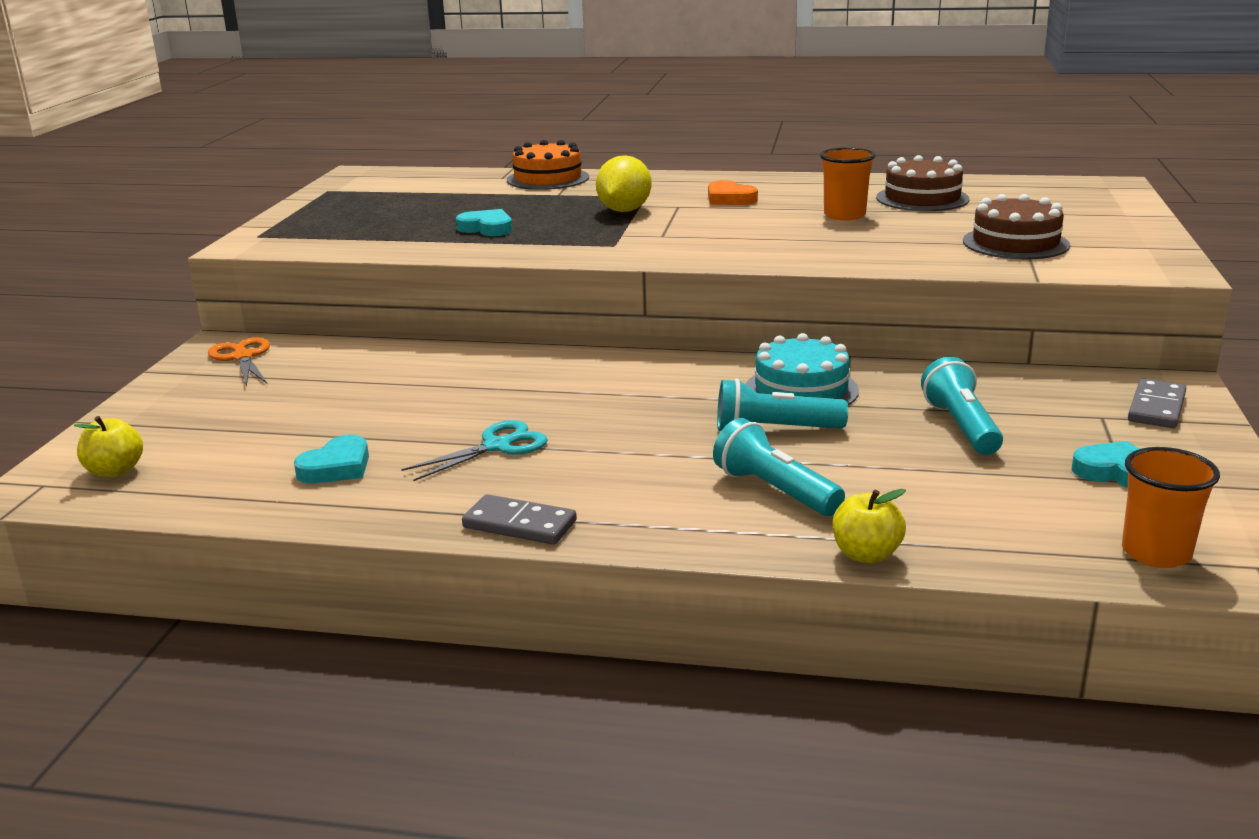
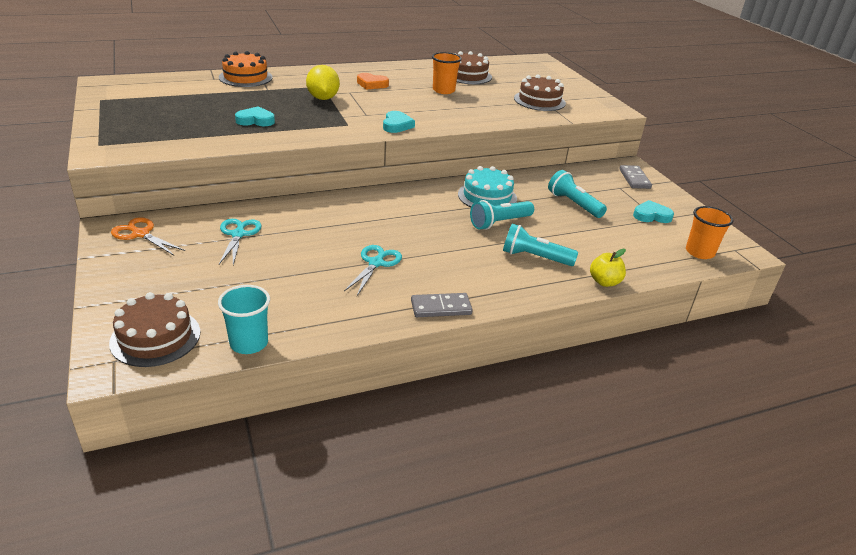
camera: 35 degrees left, 10 degrees up
yellow apple [74,416,143,477] -> brown cake [109,292,201,367]
turquoise heart [294,435,369,484] -> turquoise heart moved to [383,111,415,133]
none -> turquoise cup [218,285,270,354]
none -> turquoise scissors [219,219,262,265]

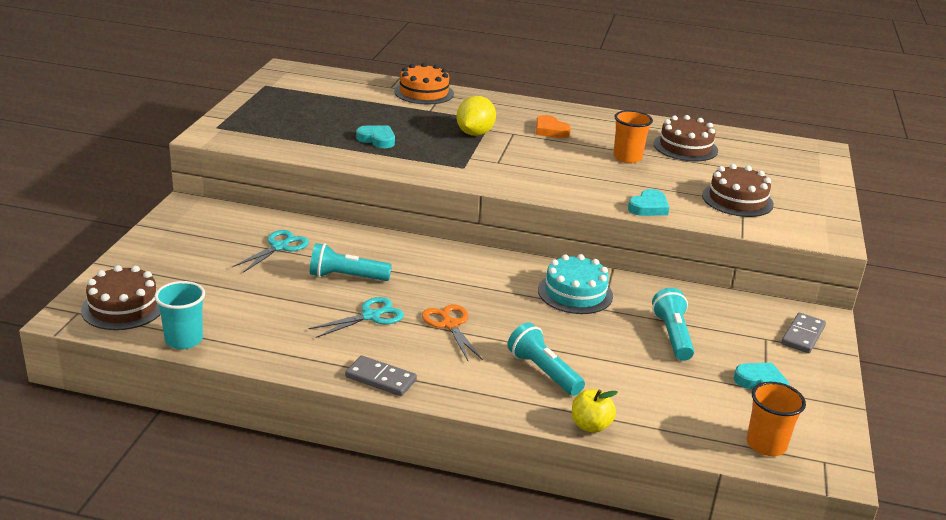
camera: 35 degrees right, 5 degrees down
orange scissors [111,217,185,255] -> orange scissors moved to [422,304,483,361]
turquoise heart [383,111,415,133] -> turquoise heart moved to [628,189,669,216]
turquoise flashlight [470,200,534,230] -> turquoise flashlight moved to [310,243,392,281]

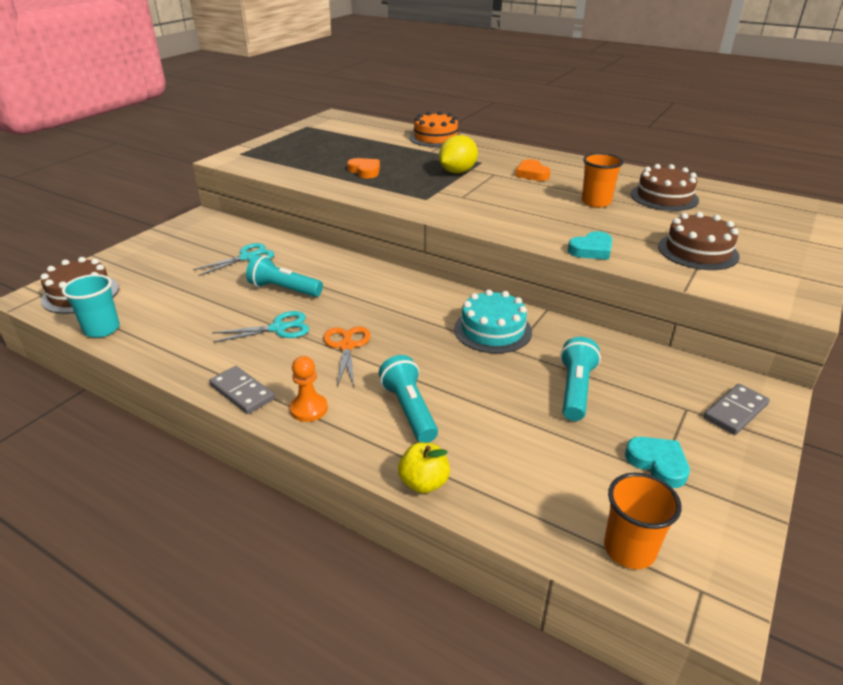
camera: 20 degrees right, 5 degrees up
turquoise heart [356,126,395,148] -> orange heart [347,158,380,178]
none -> orange pawn [290,356,328,422]

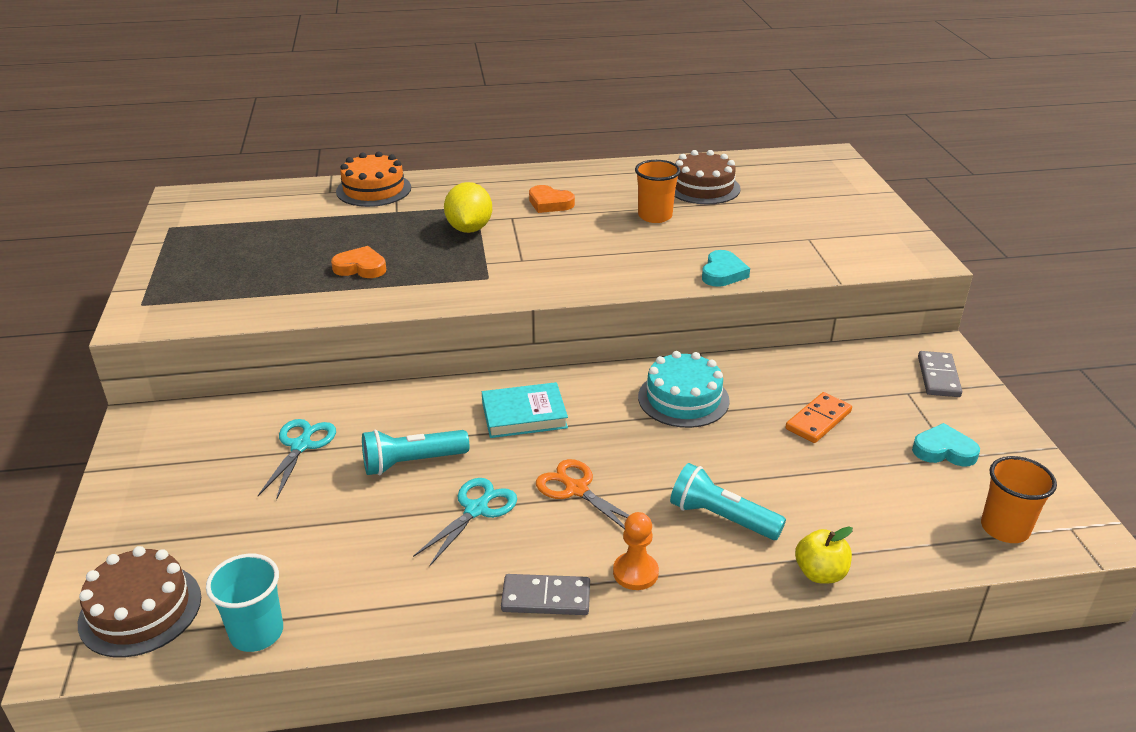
camera: 40 degrees left, 0 degrees up
turquoise flashlight [560,337,601,421] -> orange domino [786,392,852,443]
brown cake [658,212,740,270] -> none
none -> turquoise book [482,382,568,438]

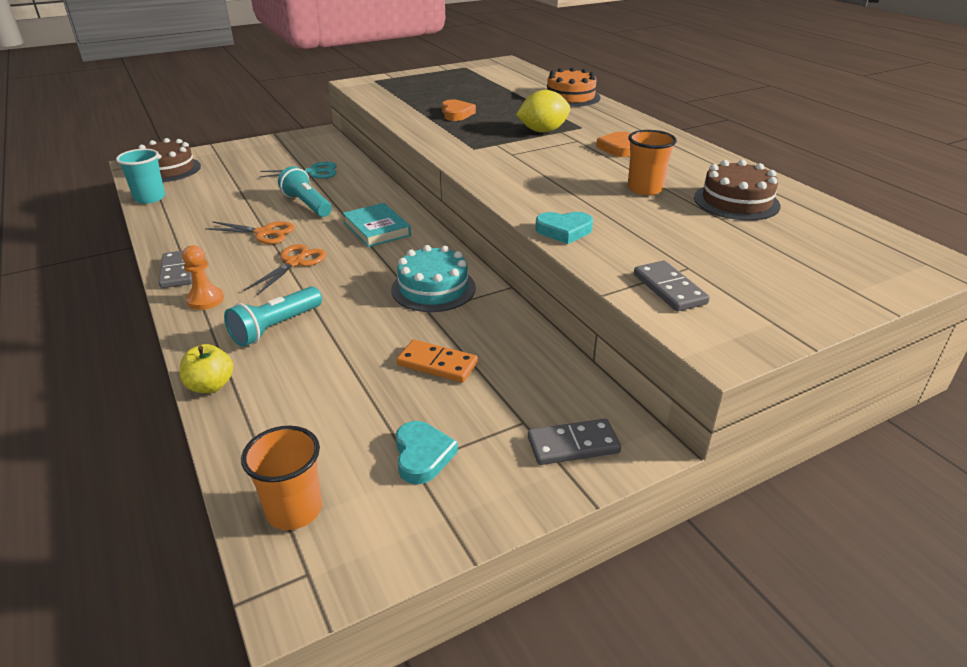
camera: 70 degrees right, 0 degrees up
turquoise scissors [413,478,517,567] -> orange scissors [205,221,295,244]
turquoise flashlight [670,463,786,540] -> turquoise flashlight turned 150 degrees counterclockwise [224,286,322,347]
none -> grey domino [634,261,710,311]

